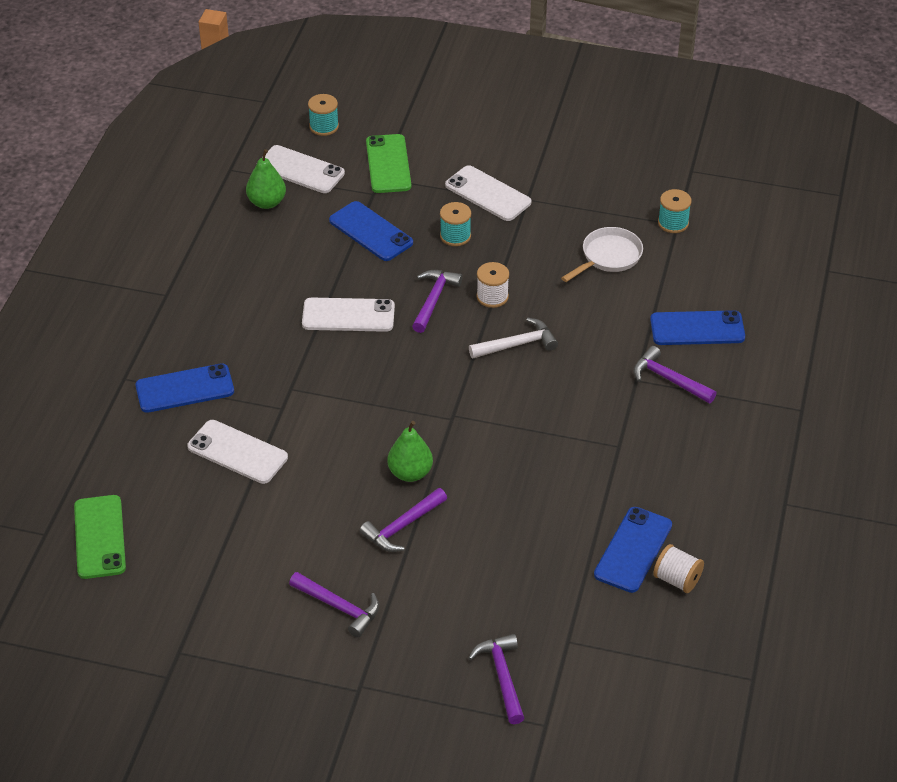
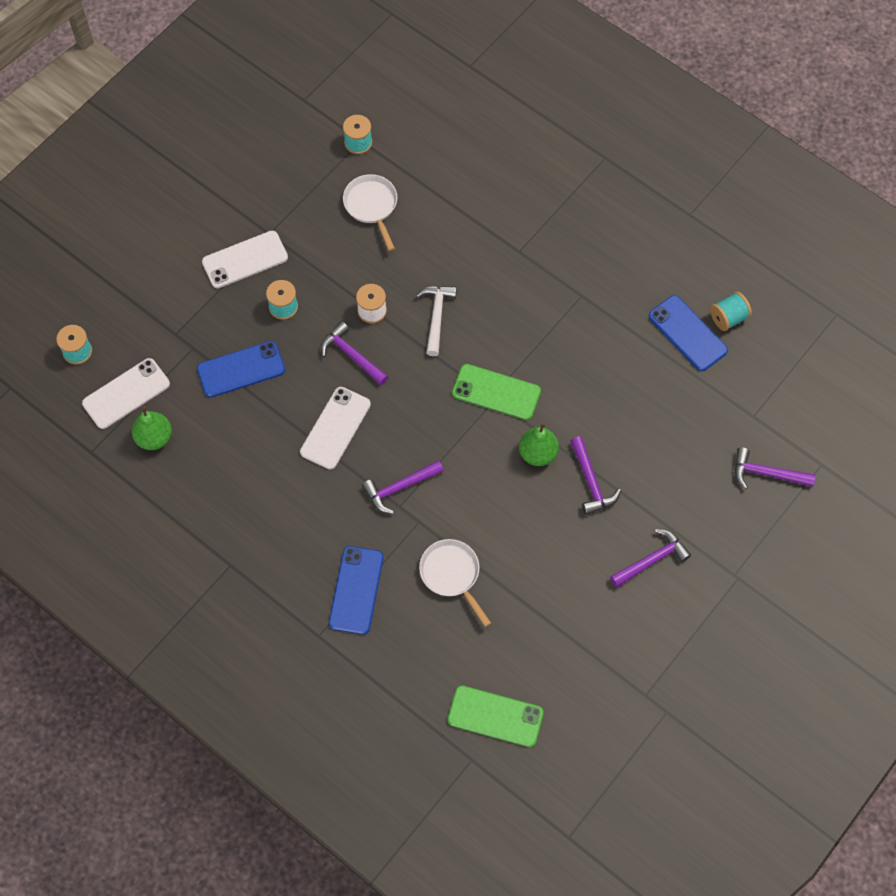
camera: 65 degrees left, 20 degrees up
white phone [187,420,288,484] -> white pan [419,539,491,627]
green phone [366,134,411,193] -> green phone moved to [452,364,541,420]
purple hammer [633,346,716,403] -> purple hammer moved to [362,460,444,514]
blue phone [650,310,745,345] -> none
white spool [653,544,704,593] -> turquoise spool [710,292,752,331]

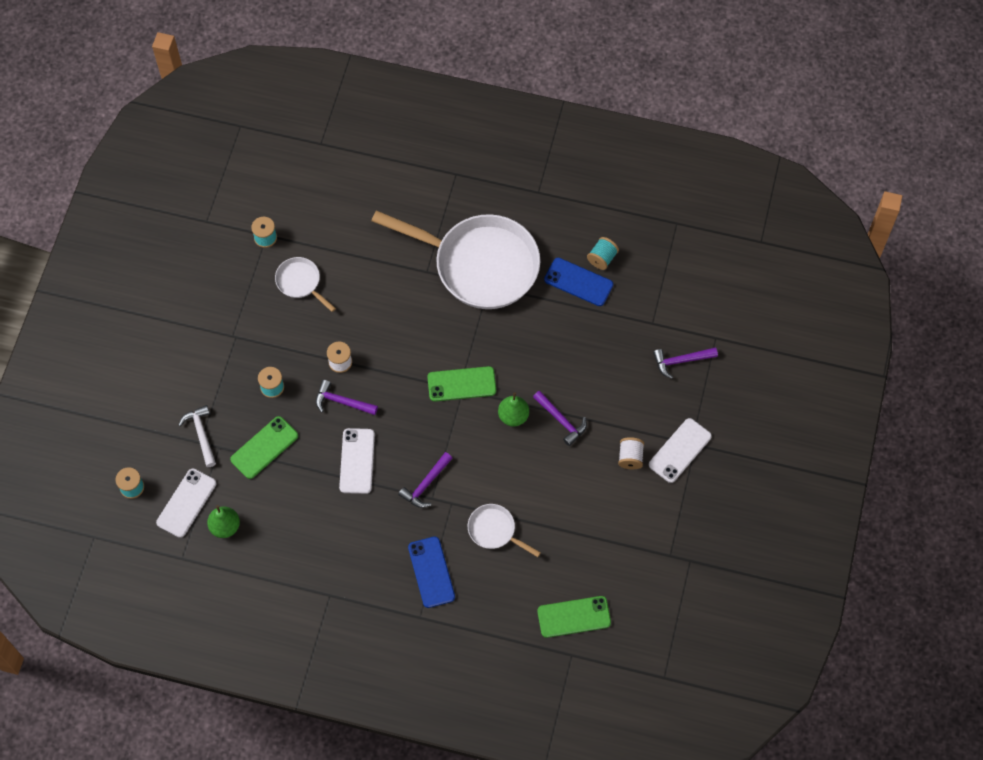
camera: 25 degrees left, 0 degrees up
blue phone [197,341,285,398] -> green phone [230,416,298,479]
white phone [202,231,288,288] -> white phone moved to [649,418,712,483]
white hammer [416,286,457,356] -> white hammer moved to [179,405,216,467]
purple hammer [610,529,691,588] -> white spool [618,437,644,469]
none -> white pan [372,210,540,309]

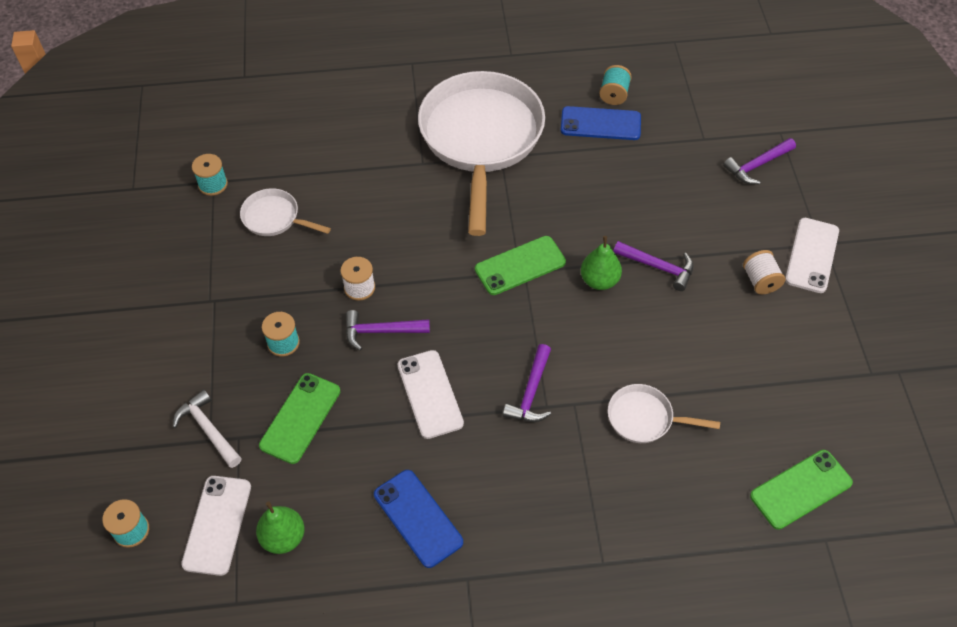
camera: 20 degrees left, 10 degrees down
white pan [372,210,540,309] -> white pan turned 90 degrees counterclockwise [418,71,545,236]
blue phone [408,537,455,608] -> blue phone moved to [374,470,463,568]

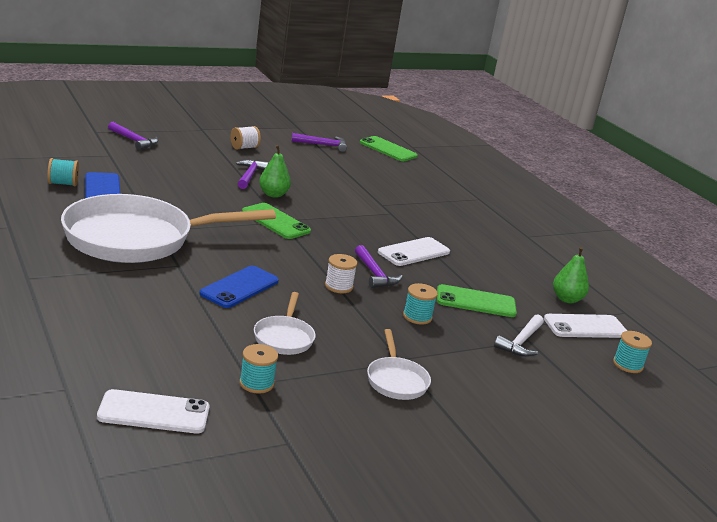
camera: 115 degrees left, 30 degrees down
blue phone [374,470,463,568] -> blue phone moved to [199,266,279,308]
purple hammer [503,344,551,422] -> purple hammer moved to [291,133,347,152]
white pan [608,384,720,443] -> white pan moved to [367,329,431,400]
white phone [785,218,839,293] -> white phone moved to [97,389,210,433]

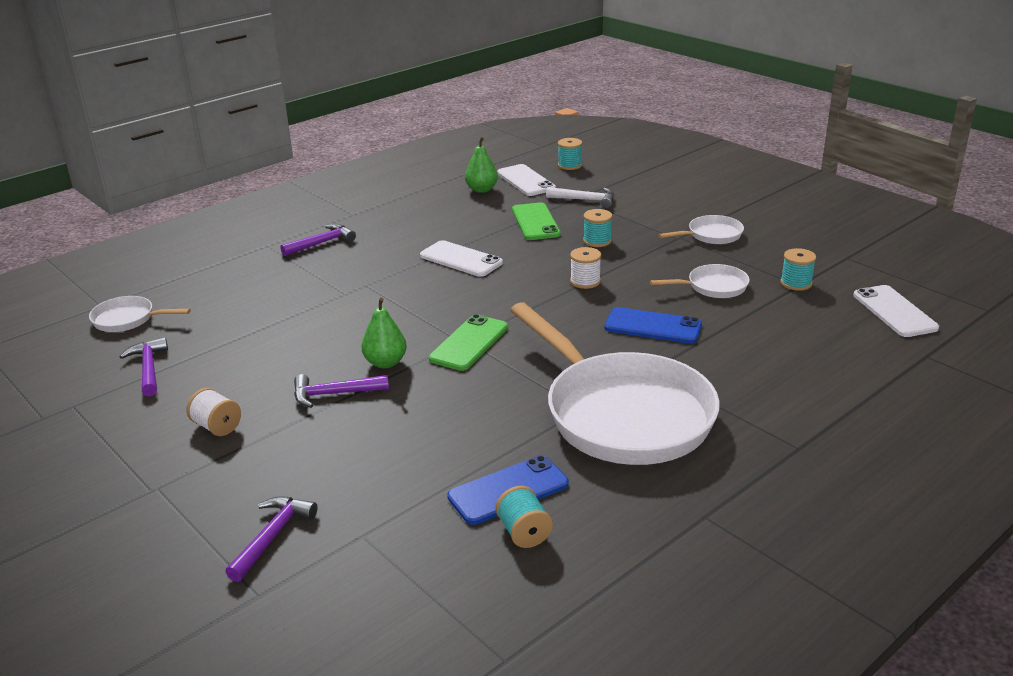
camera: 100 degrees left, 5 degrees up
purple hammer [355,245,403,288] -> purple hammer moved to [281,224,356,256]
green phone [360,136,418,161] -> white pan [89,296,191,332]

